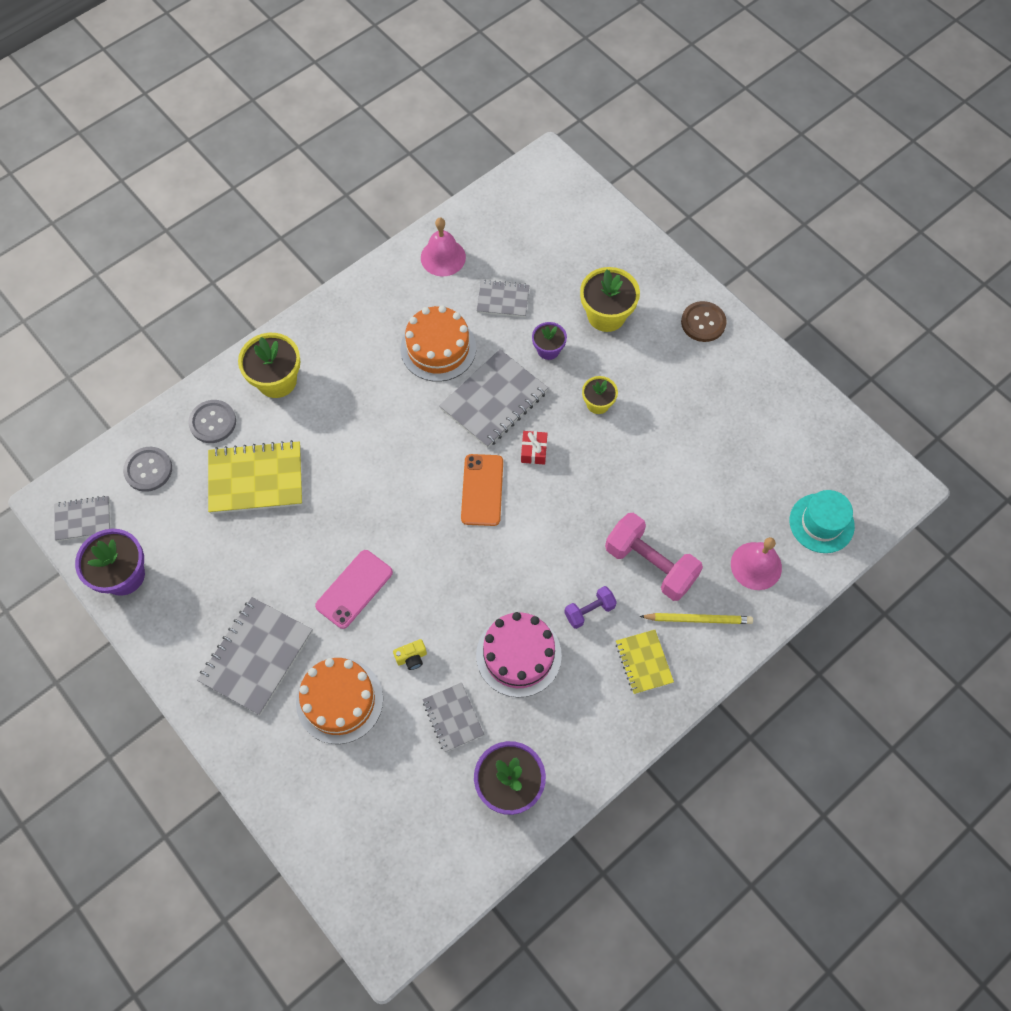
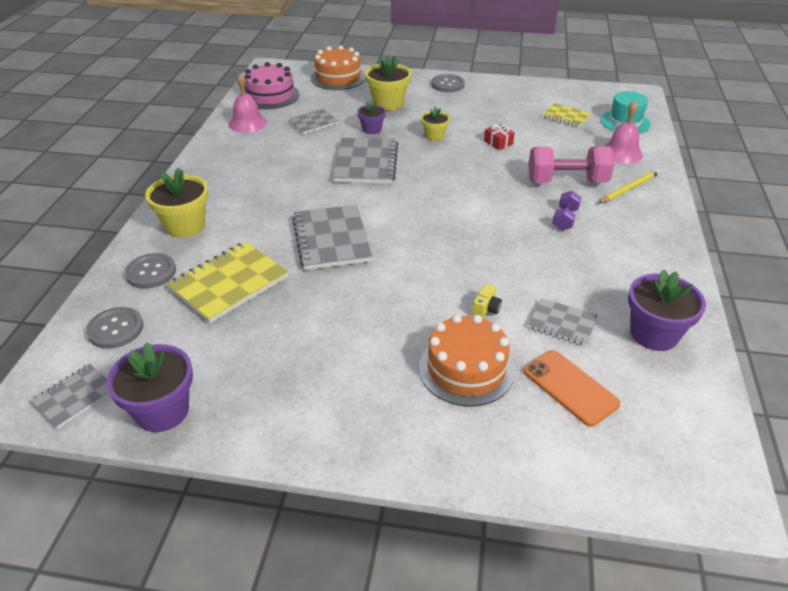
camera: 40 degrees left, 25 degrees down
grey notebook [197,597,313,715] -> grey notebook moved to [292,205,372,270]
pink phone [315,550,393,629] -> none
orange cake [400,305,476,382] -> orange cake moved to [311,45,366,90]
orange phone [461,454,503,526] -> orange phone moved to [523,350,620,427]
pink cake [476,612,562,697] -> pink cake moved to [244,62,299,109]
red gift [521,431,548,465] -> red gift moved to [484,124,515,150]
yellow notebook [616,630,674,694] -> yellow notebook moved to [542,103,591,127]
brown button [681,301,727,342] -> grey button [431,74,465,92]

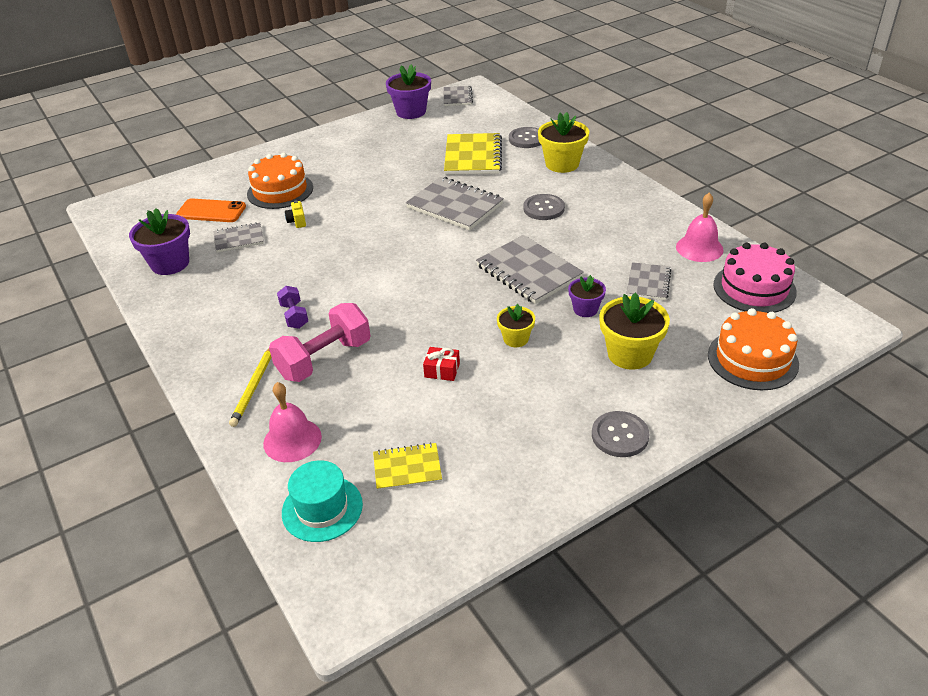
camera: 140 degrees right, 0 degrees up
grey button [86,307,143,349] -> grey button moved to [523,194,565,220]

